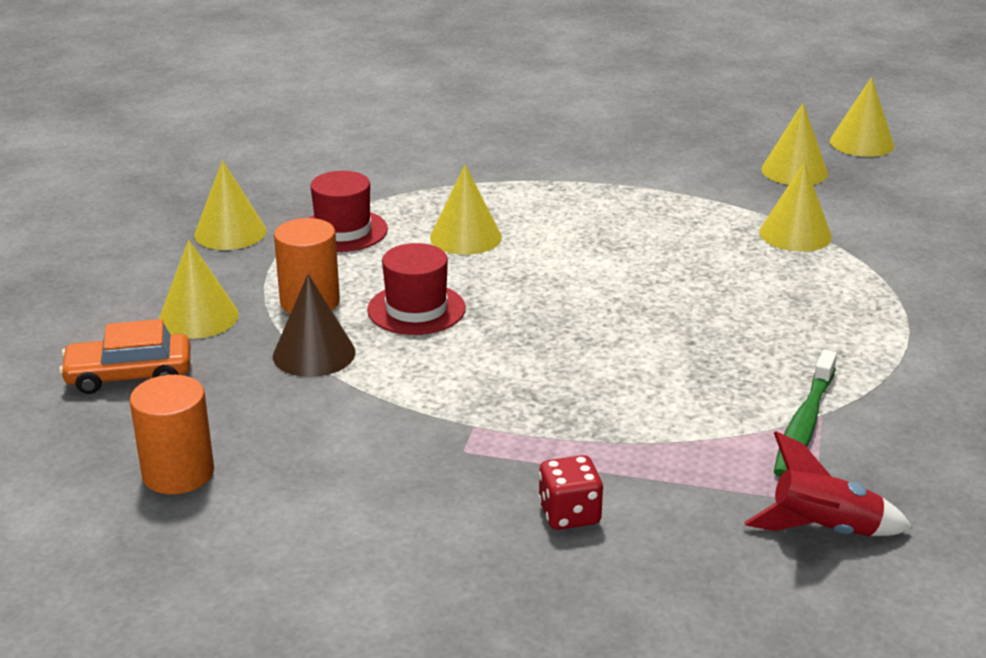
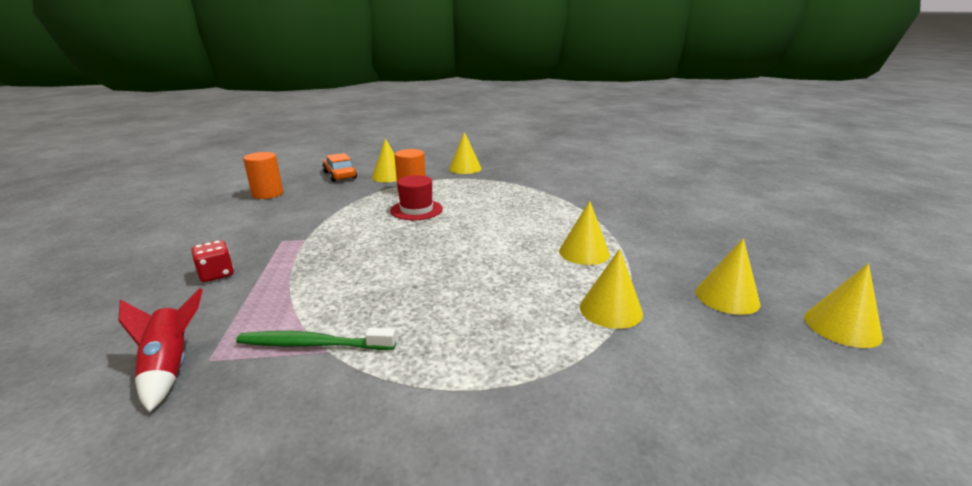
camera: 70 degrees right, 5 degrees down
brown cone [273,274,356,377] -> none
red hat [309,171,388,252] -> none
yellow cone [430,164,502,255] -> yellow cone moved to [559,201,610,265]

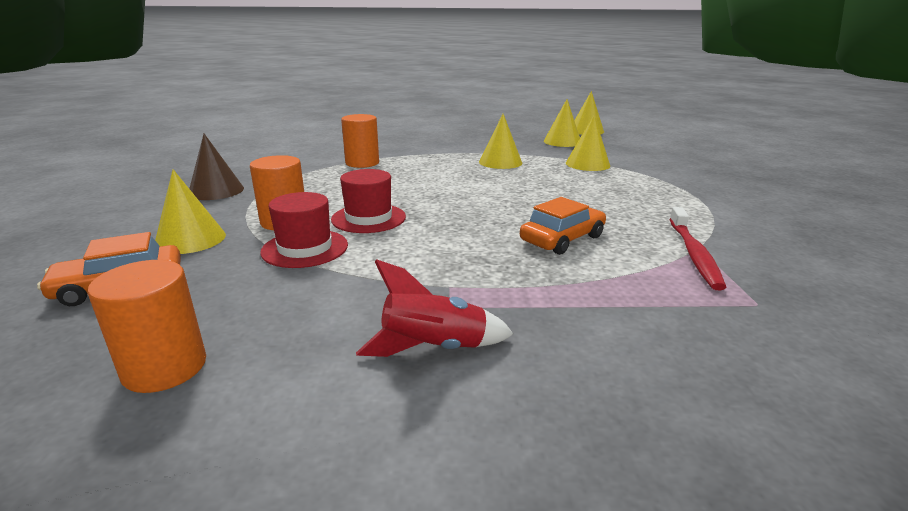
camera: 85 degrees left, 0 degrees up
red rocket [118,288,203,412] -> red rocket moved to [356,259,513,357]
red dice [191,240,234,282] -> none
green toothbrush [236,328,396,350] -> red toothbrush [669,207,727,290]
yellow cone [449,132,482,174] -> brown cone [189,134,244,200]
none -> red hat [260,192,348,268]
none -> orange cylinder [341,114,379,168]
none -> orange car [520,197,606,255]

